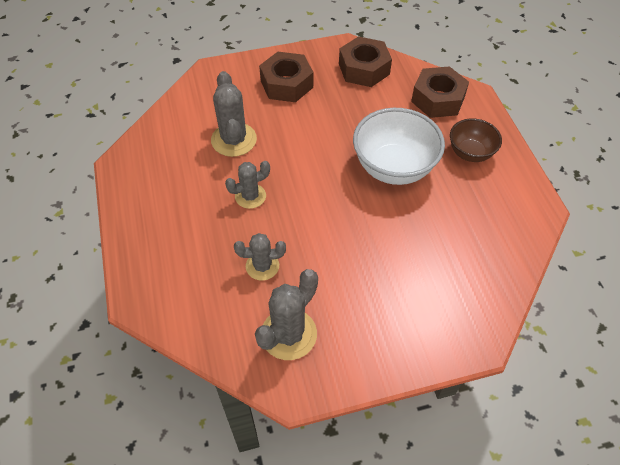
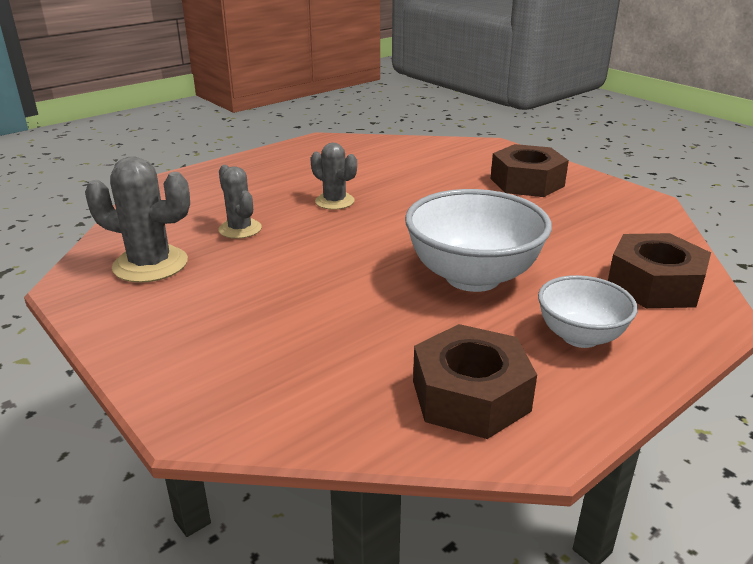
camera: 65 degrees right, 25 degrees down
grey cactus [211,71,257,157] -> none
brown nut [339,36,392,87] -> brown nut moved to [413,324,537,439]
brown bowl [450,118,502,162] -> white bowl [538,275,638,348]

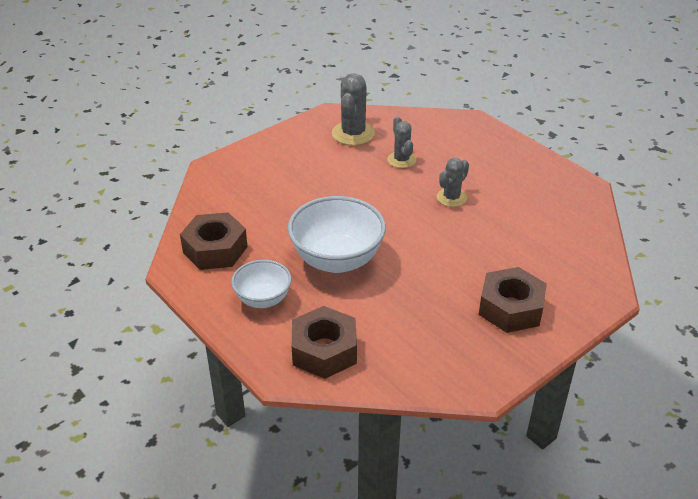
camera: 90 degrees right, 10 degrees up
grey cactus [218,165,262,239] -> grey cactus turned 75 degrees counterclockwise [387,116,416,168]

